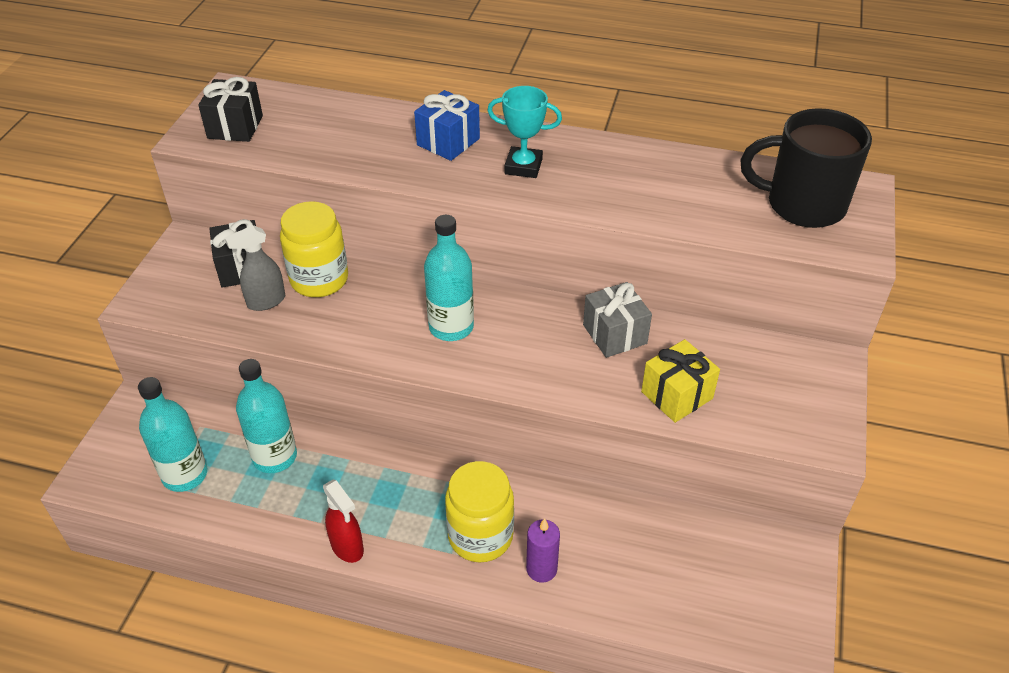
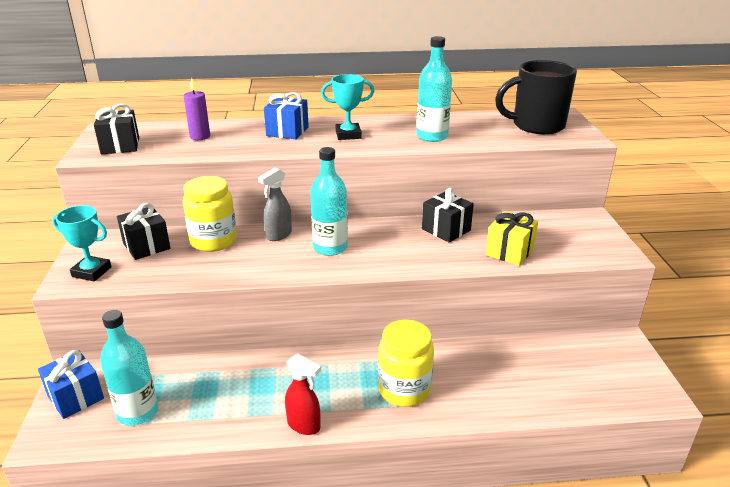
camera: 20 degrees left, 15 degrees down
grey spray bottle [225,225,285,311] -> grey spray bottle moved to [258,168,292,241]
turquoise bottle [236,359,297,473] -> turquoise bottle moved to [416,36,452,142]
purple candle [526,518,560,583] -> purple candle moved to [184,78,210,140]
grey gift [583,282,652,358] -> black gift [422,188,474,243]
none -> blue gift [38,350,104,419]
none -> turquoise trophy [52,205,112,282]

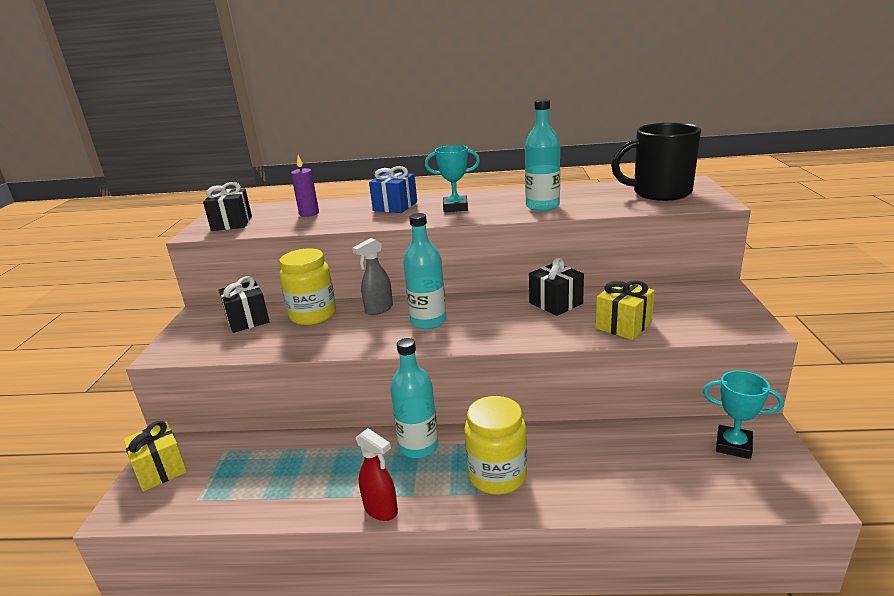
camera: 10 degrees right, 5 degrees down
blue gift [38,350,104,419] -> yellow gift [123,421,187,492]
turquoise trophy [52,205,112,282] -> turquoise trophy moved to [703,371,784,459]
turquoise bottle [100,310,158,426] -> turquoise bottle moved to [390,338,438,458]

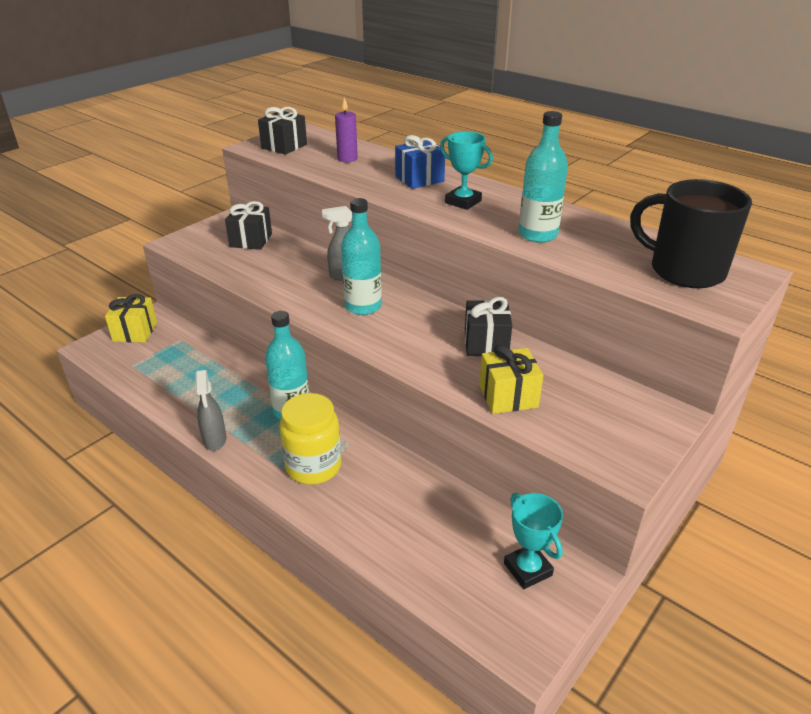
camera: 35 degrees right, 10 degrees up
yellow jar [279,249,336,325] -> none
red spray bottle [356,428,398,521] -> grey spray bottle [195,370,226,451]

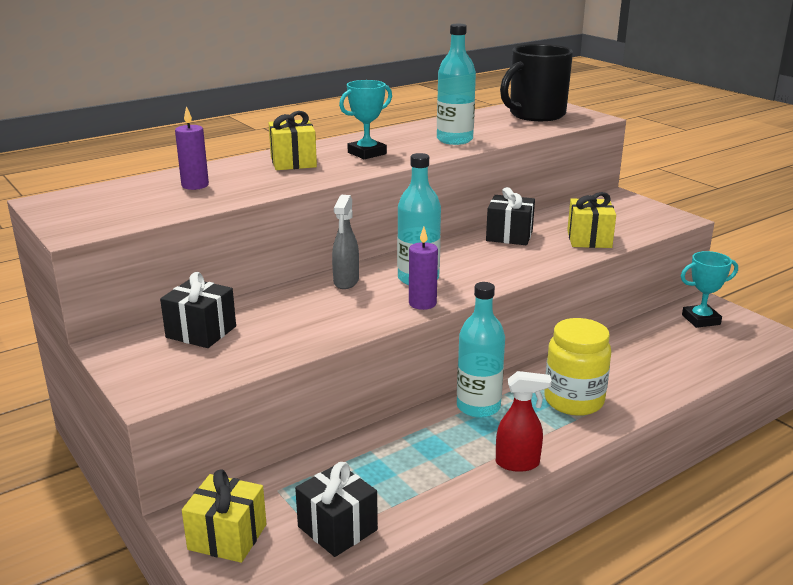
camera: 75 degrees left, 10 degrees down
grey spray bottle [195,370,226,451] -> red spray bottle [496,371,552,472]
black gift [258,107,307,155] -> black gift moved to [295,462,378,557]
blue gift [395,135,445,189] -> yellow gift [269,111,317,170]
none -> purple candle [409,227,438,310]

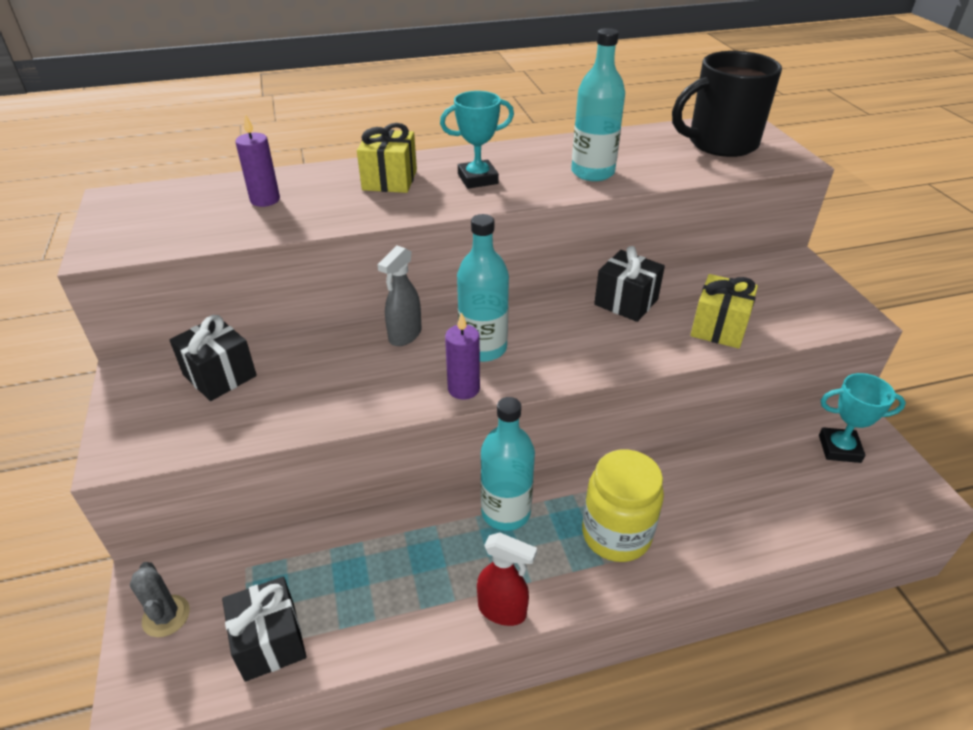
camera: 20 degrees right, 15 degrees up
yellow gift [182,469,266,563] -> grey cactus [130,562,190,637]

